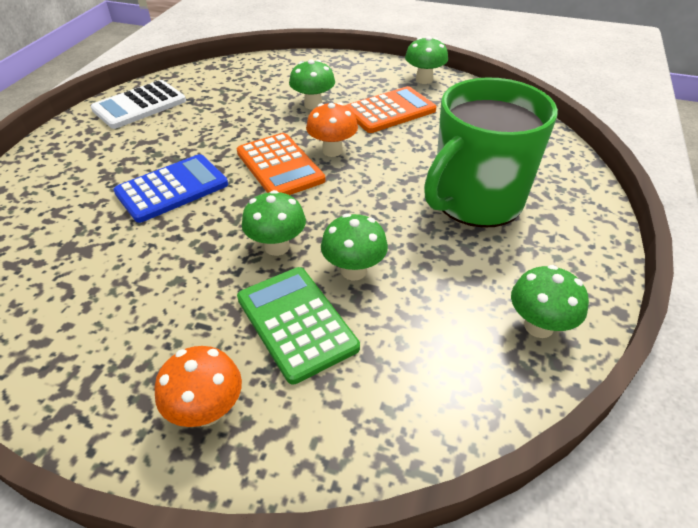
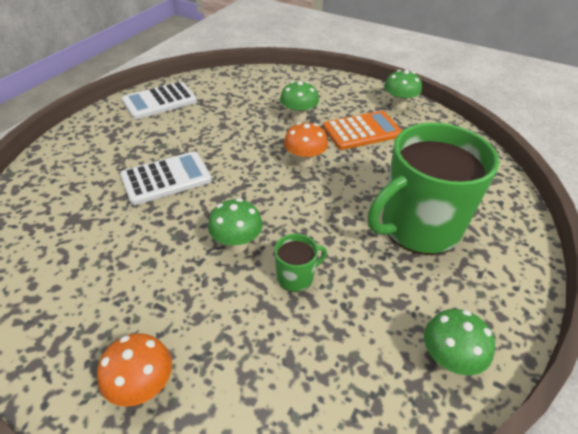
camera: 10 degrees right, 0 degrees up
blue calculator [113,154,228,223] -> white calculator [120,151,212,205]
orange calculator [237,133,326,195] -> none
green calculator [237,267,360,384] -> none
green mushroom [321,213,388,281] -> green mug [274,234,327,292]

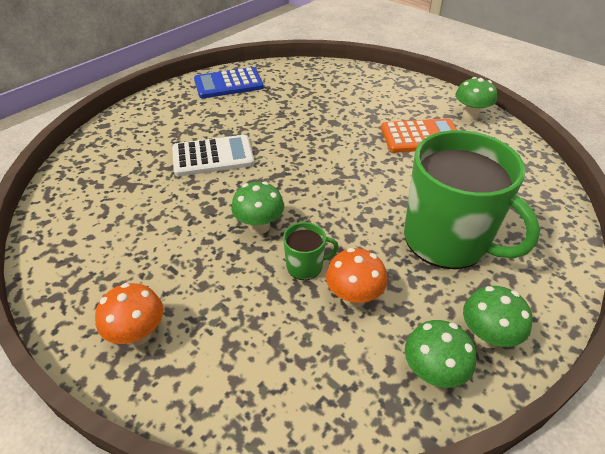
camera: 15 degrees right, 0 degrees up
white calculator [122,81,197,119] -> blue calculator [194,67,264,98]
green mushroom [280,81,319,122] -> green mushroom moved to [463,286,533,348]
orange mushroom [284,122,328,168] -> orange mushroom moved to [326,248,387,307]
green mug [368,123,499,255] -> green mug turned 120 degrees counterclockwise [404,130,540,269]

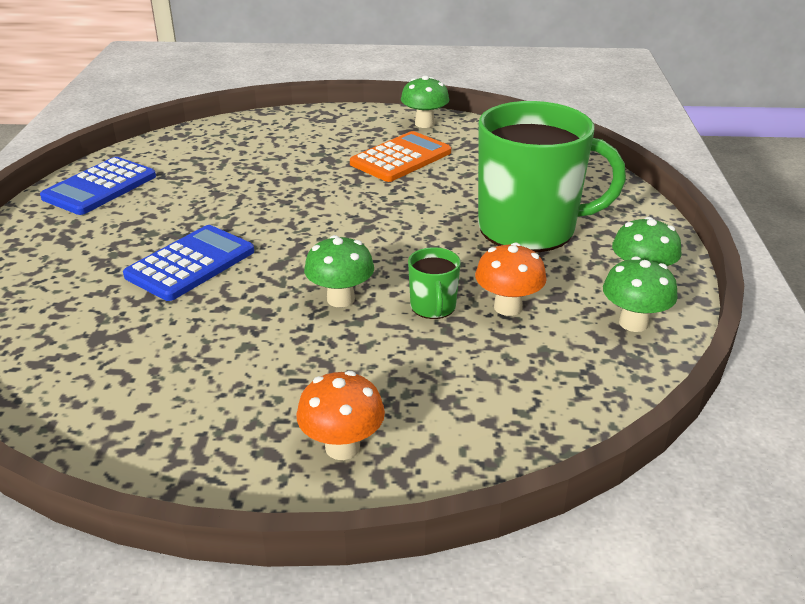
camera: 40 degrees left, 10 degrees down
white calculator [172,135,255,176] -> blue calculator [123,225,254,301]
green mug [283,222,339,280] -> green mug turned 135 degrees clockwise [408,247,461,319]

